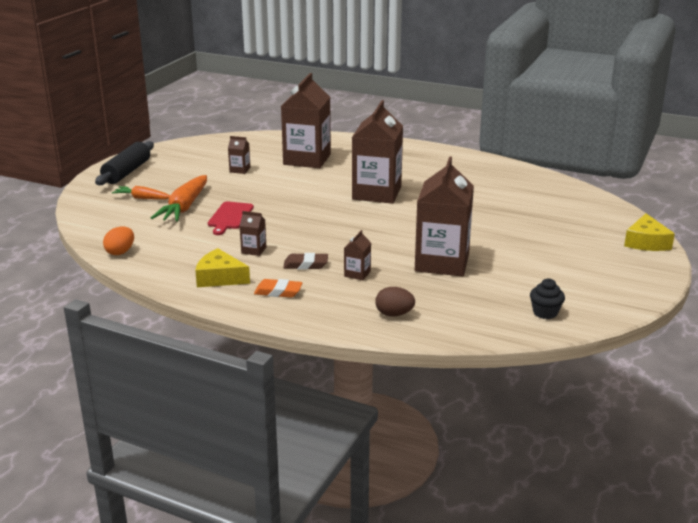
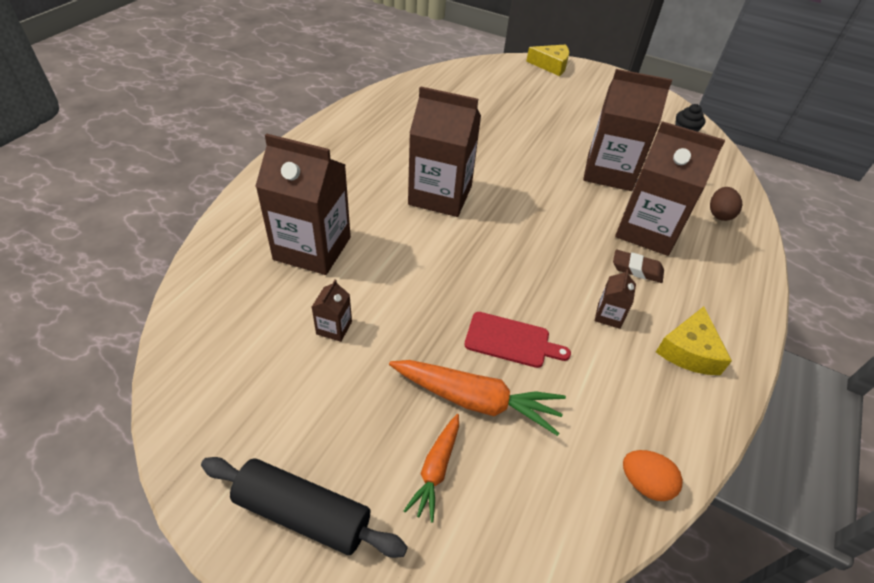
camera: 90 degrees left, 20 degrees up
orange eraser [254,279,302,298] -> none
brown eraser [283,253,328,270] -> brown eraser turned 75 degrees counterclockwise [613,250,664,283]
brown carton [344,230,371,280] -> brown carton [615,121,725,256], size x2.41

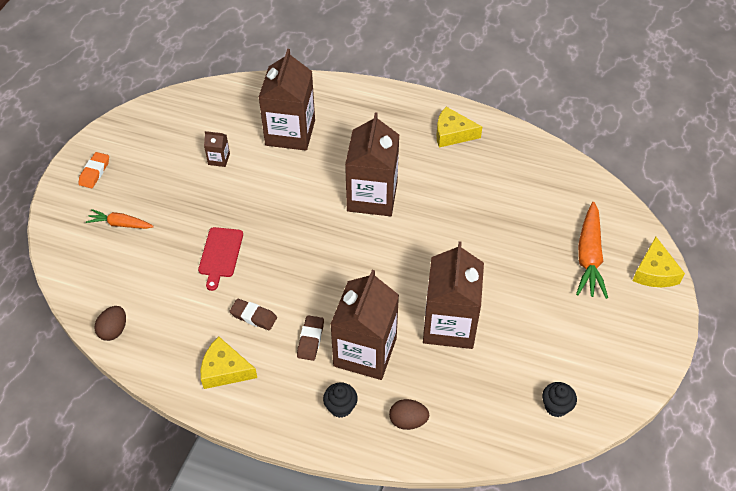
camera: 85 degrees right, 5 degrees up
black rolling pin [201,457,408,558] -> orange eraser [79,152,109,188]
orange carrot [389,360,566,436] -> orange carrot moved to [576,202,608,299]
brown carton [595,269,636,329] -> brown eraser [229,299,277,330]
orange egg [623,450,683,501] -> brown egg [95,306,126,341]
none -> black cupcake [323,382,358,418]
none -> yellow cheese [437,107,482,148]

